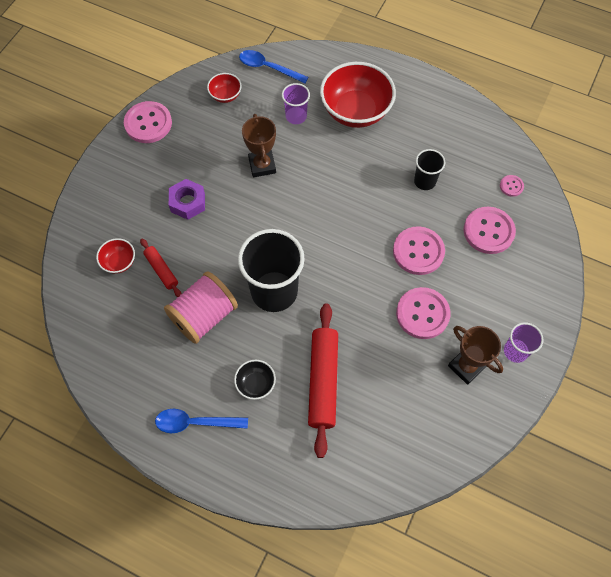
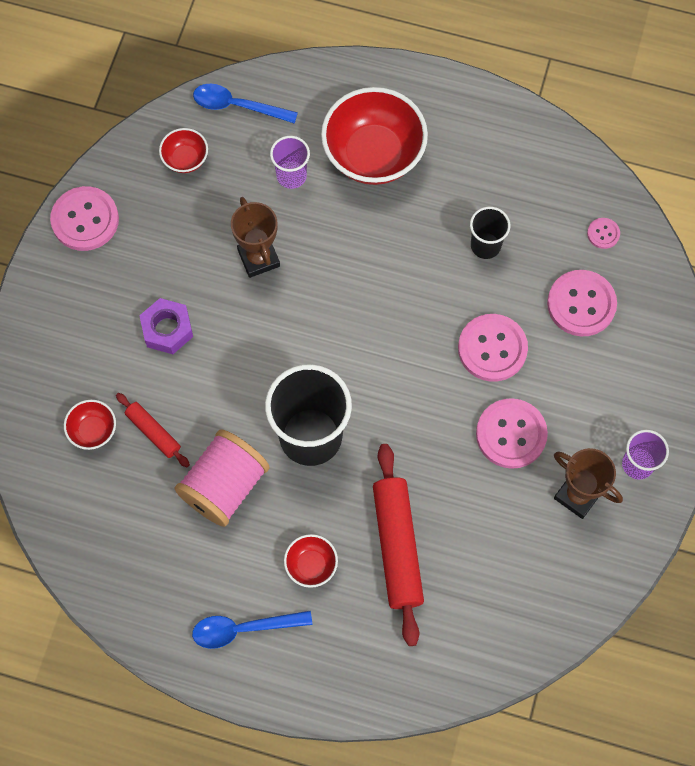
camera: 10 degrees left, 5 degrees up
black bowl [234,360,276,400] -> red bowl [284,534,338,588]

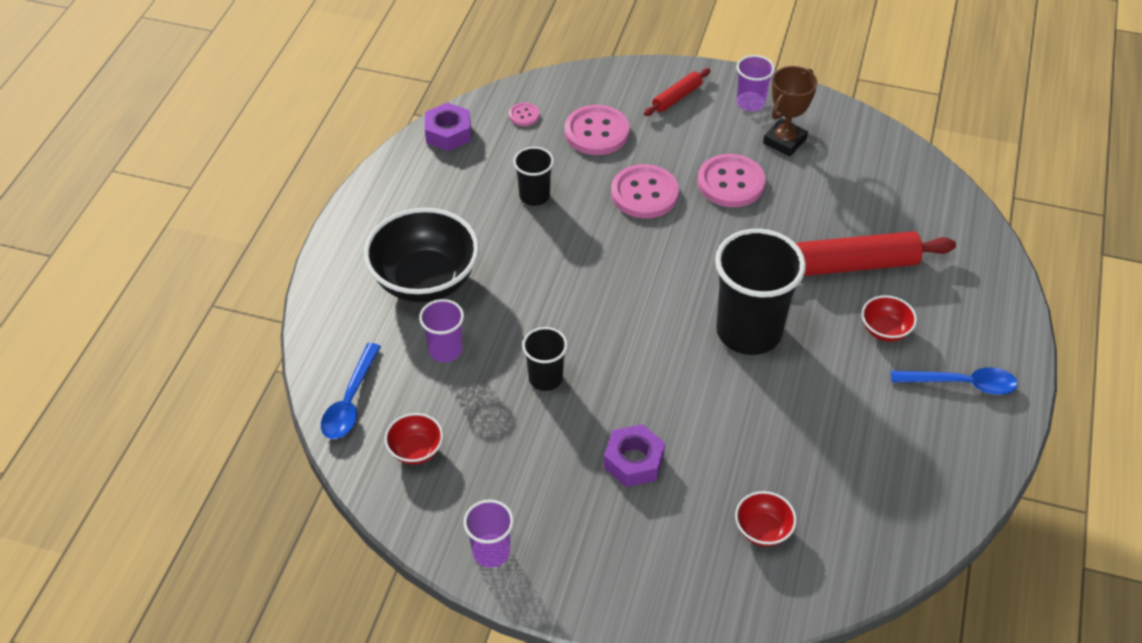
camera: 90 degrees left, 20 degrees down
pink button [50,186,119,251] -> purple cup [463,499,514,568]
red rolling pin [116,393,190,467] -> red rolling pin moved to [644,68,710,116]
pink spool [174,429,270,527] -> none
blue spoon [192,611,312,649] -> blue spoon turned 75 degrees counterclockwise [891,367,1018,395]
brown trophy [231,197,280,278] -> black cup [522,327,568,391]
red bowl [321,87,428,185] -> black bowl [364,208,479,302]
none -> purple nut [425,103,471,151]

